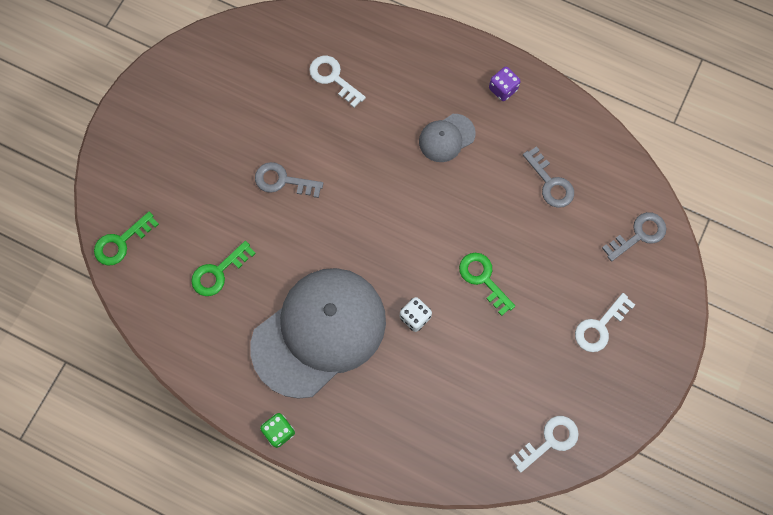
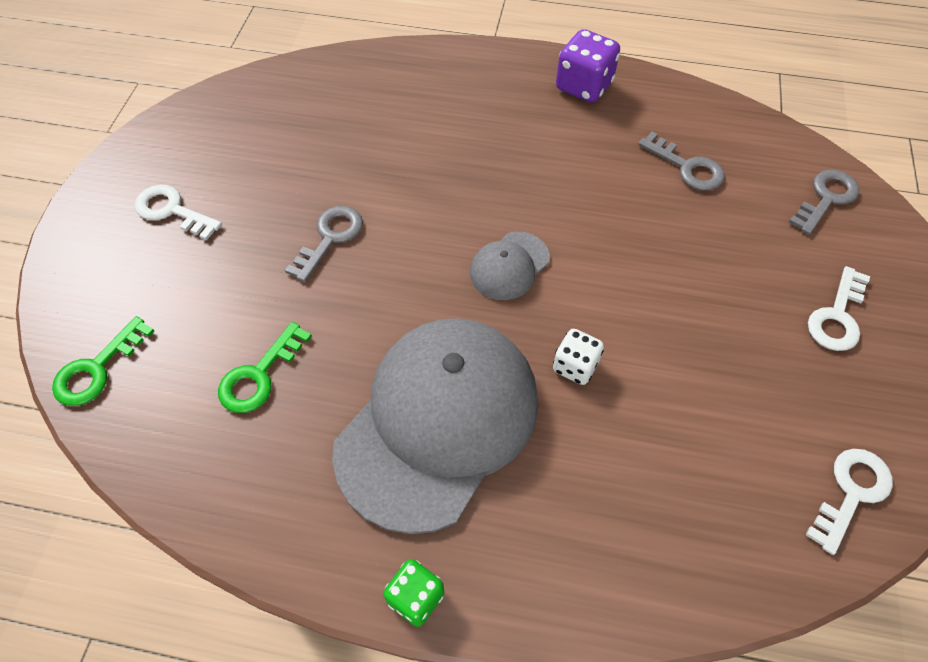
camera: 15 degrees left, 15 degrees down
grey key [255,162,323,198] -> grey key turned 120 degrees clockwise [285,206,363,282]
white key [309,56,366,108] -> white key moved to [135,185,222,240]
grey cap [419,114,476,162] -> grey cap moved to [470,232,550,300]
green key [459,253,515,316] -> none
purple dice [489,67,520,101] -> purple dice [556,29,620,103], size x1.60

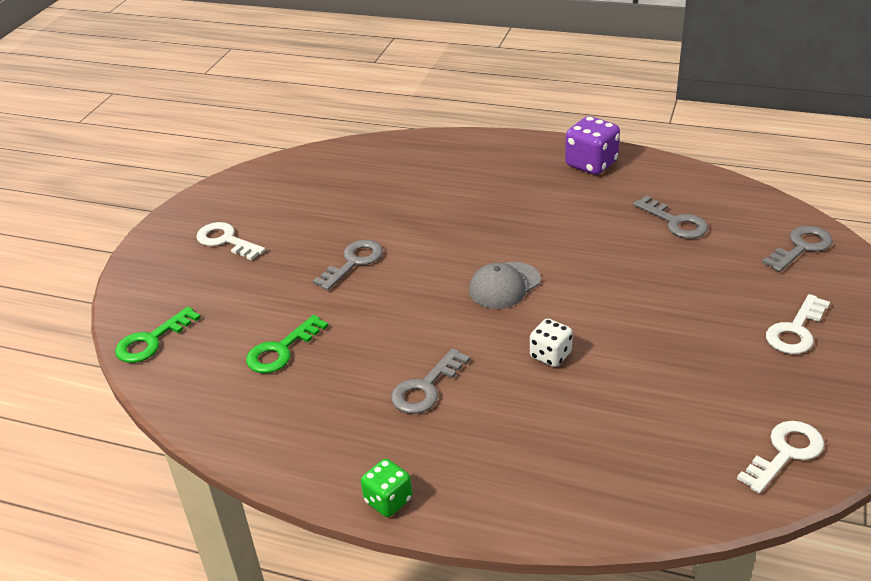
camera: 10 degrees right, 20 degrees down
grey cap [332,318,538,534] -> grey key [391,348,470,414]

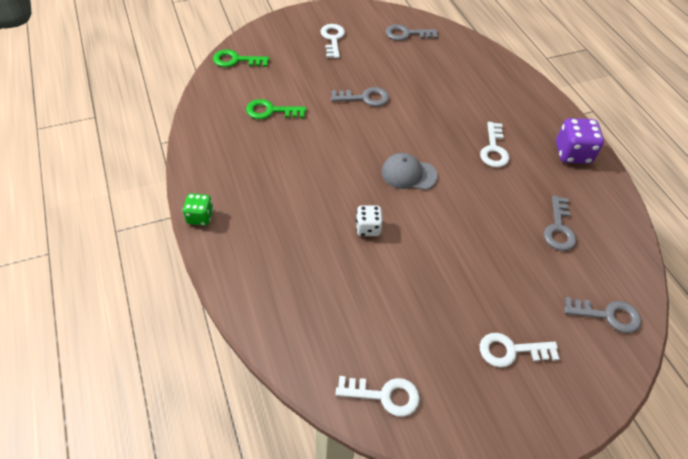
camera: 45 degrees right, 15 degrees up
grey key [391,348,470,414] -> grey key moved to [386,24,438,40]
none -> white key [480,122,509,167]

